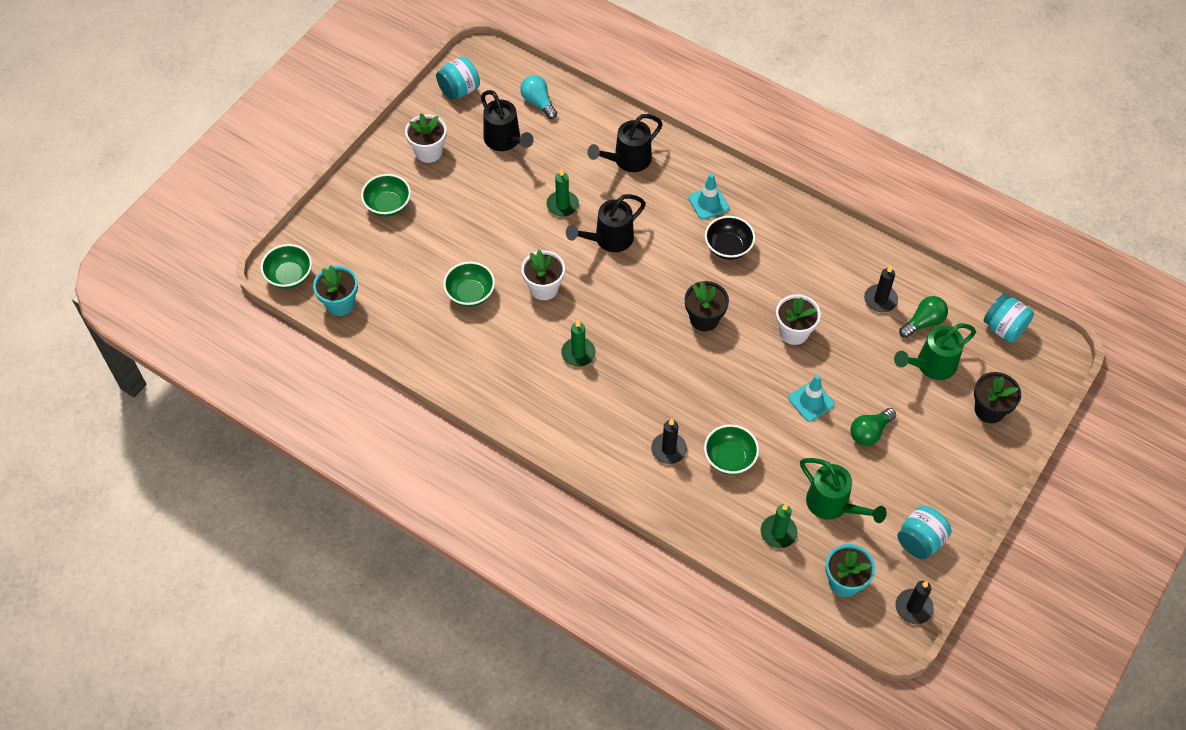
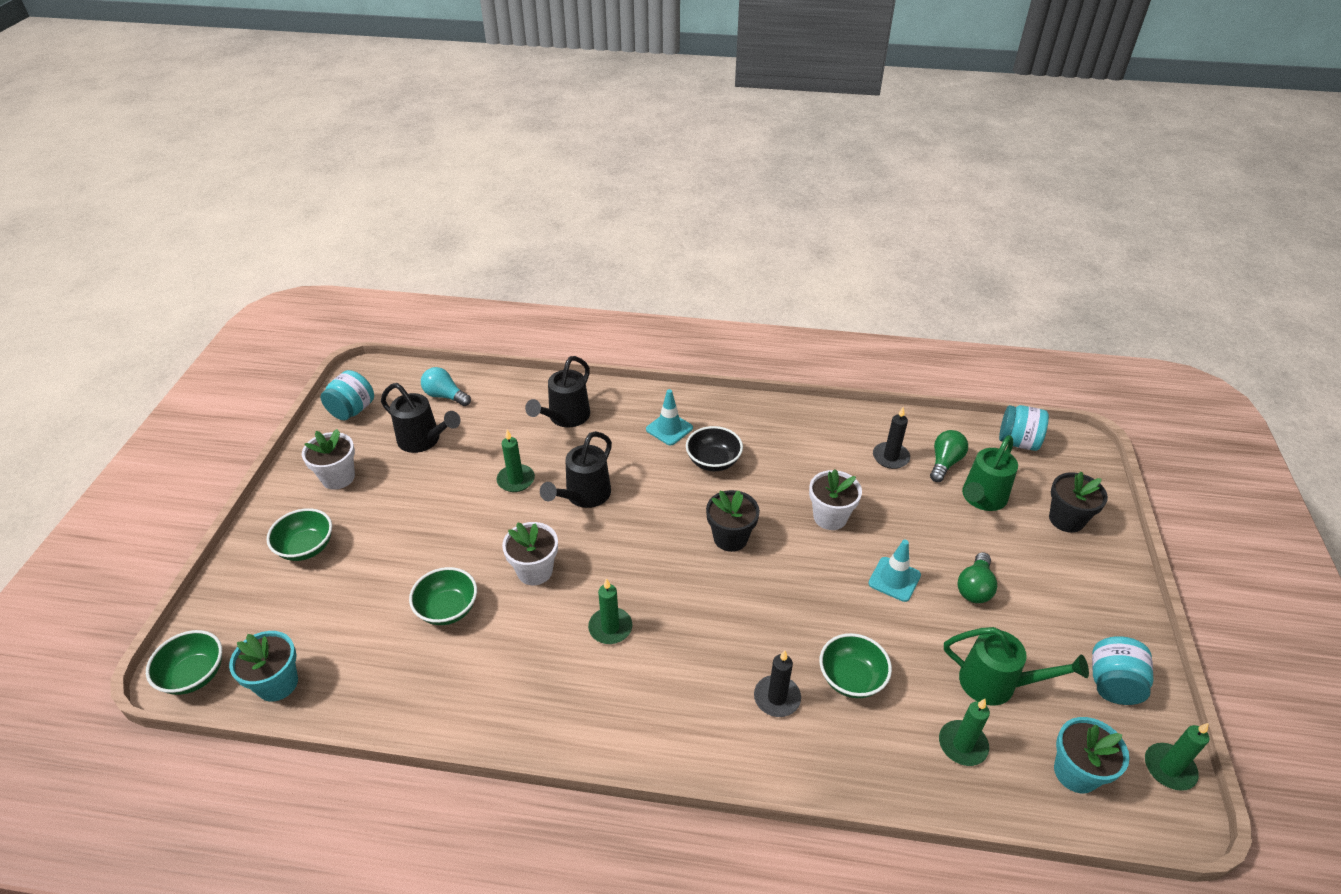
camera: 25 degrees left, 15 degrees down
black candle [895,581,933,624] -> green candle [1145,723,1209,791]

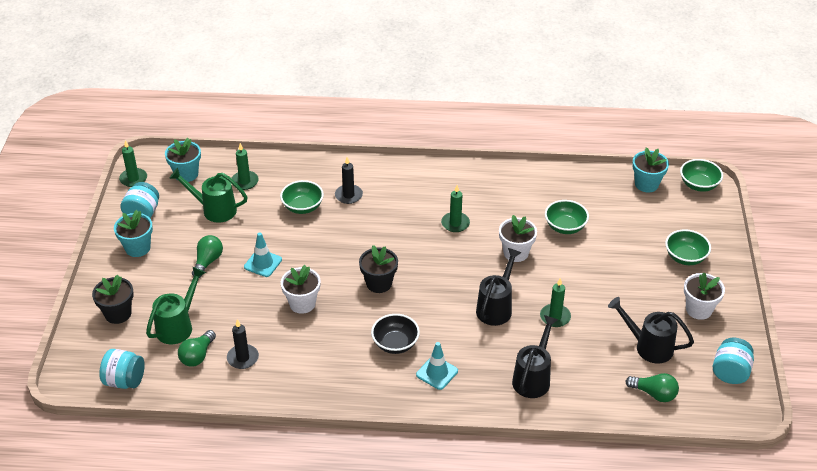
camera: 175 degrees right, 0 degrees up
turquoise light bulb [421,367,471,406] -> green light bulb [626,373,679,402]
none -> turquoise flower pot [114,210,153,257]

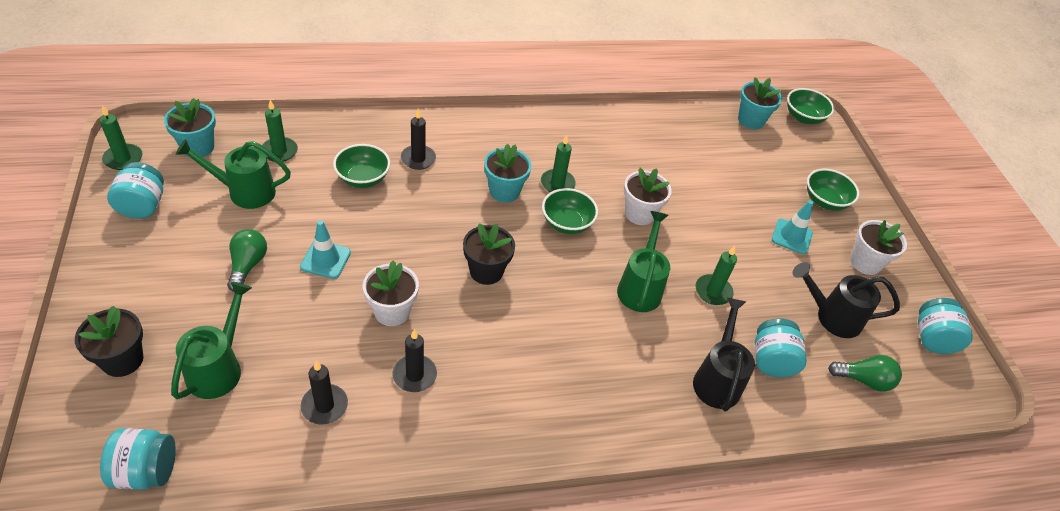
camera: 20 degrees left, 5 degrees up
turquoise flower pot [114,210,153,257] -> turquoise flower pot moved to [484,144,531,203]
green light bulb [178,330,216,367] -> none
black bowl [371,314,420,354] -> none
turquoise traffic cone [416,342,458,390] -> turquoise traffic cone moved to [772,200,814,254]
black watering can [476,248,521,326] -> green watering can [617,211,670,312]
green bowl [545,200,589,234] -> green bowl moved to [542,188,598,234]
none -> black candle [393,329,437,392]
none -> turquoise jar [755,318,807,378]

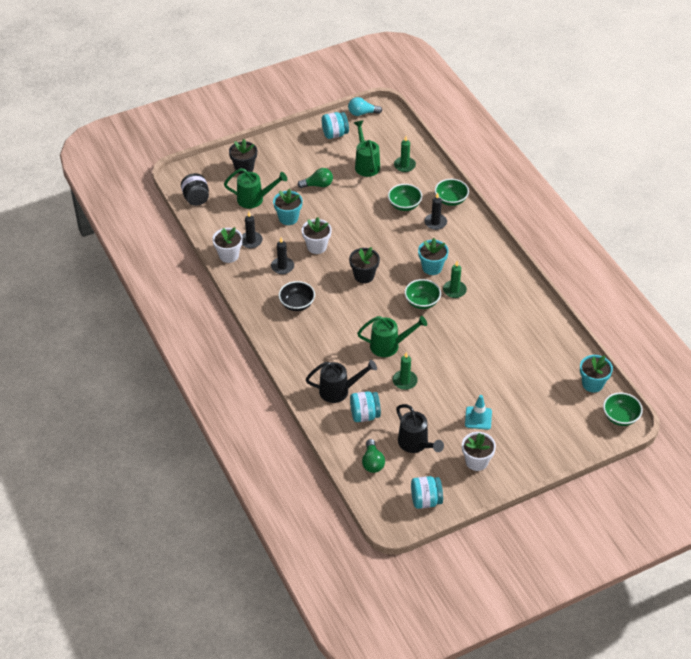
camera: 80 degrees right, 0 degrees up
green candle [100,105,143,170] -> turquoise light bulb [348,97,382,116]
turquoise jar [100,428,176,490] -> black jar [181,173,209,206]
turquoise flower pot [164,98,216,157] -> turquoise flower pot moved to [273,188,303,225]
turquoise traffic cone [300,220,351,279] -> none
white flower pot [624,168,672,225] -> white flower pot moved to [212,227,243,263]
black watering can [792,262,900,338] -> black watering can turned 150 degrees clockwise [396,404,444,453]
green bowl [807,169,859,211] -> green bowl moved to [435,179,469,206]
none -> black bowl [279,281,315,311]

